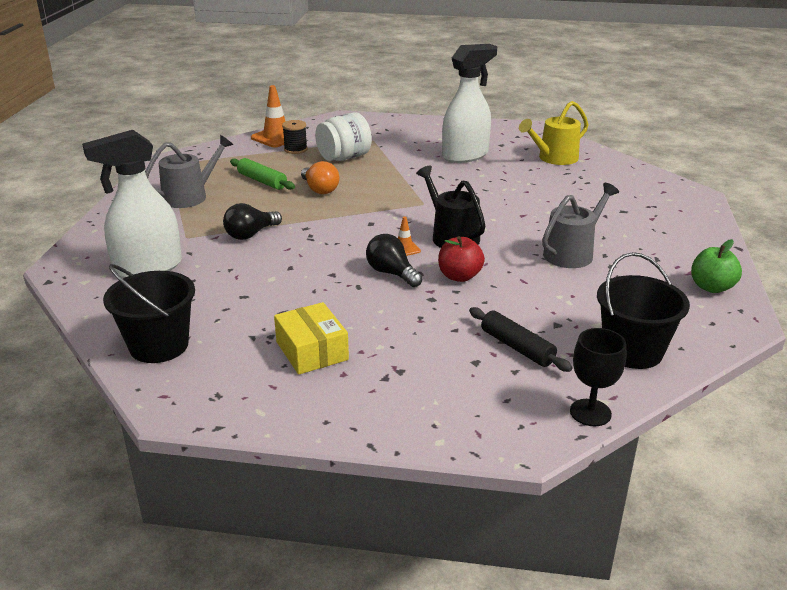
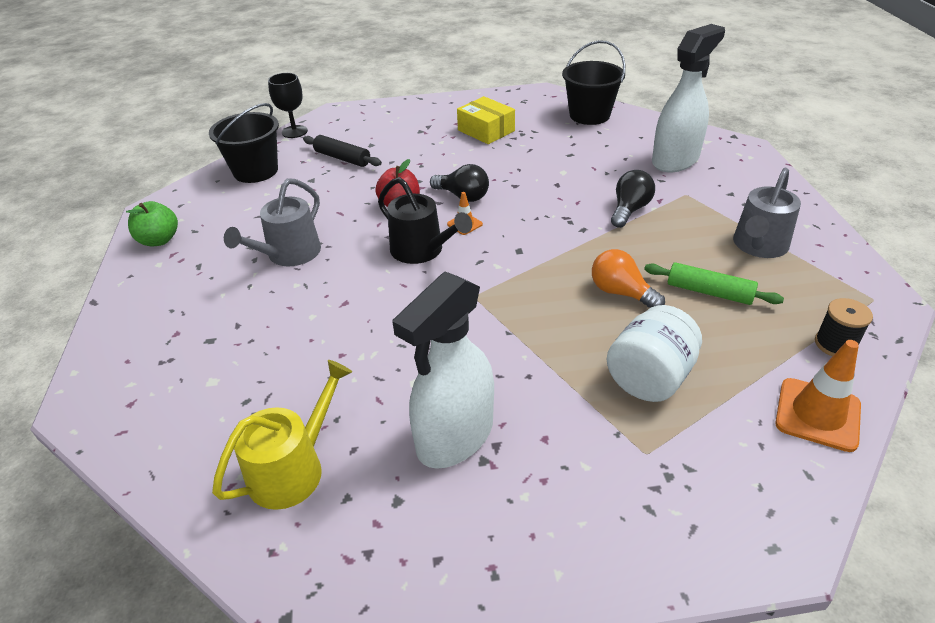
camera: 165 degrees right, 10 degrees up
black spool [282,120,308,154] -> black spool moved to [815,298,873,356]

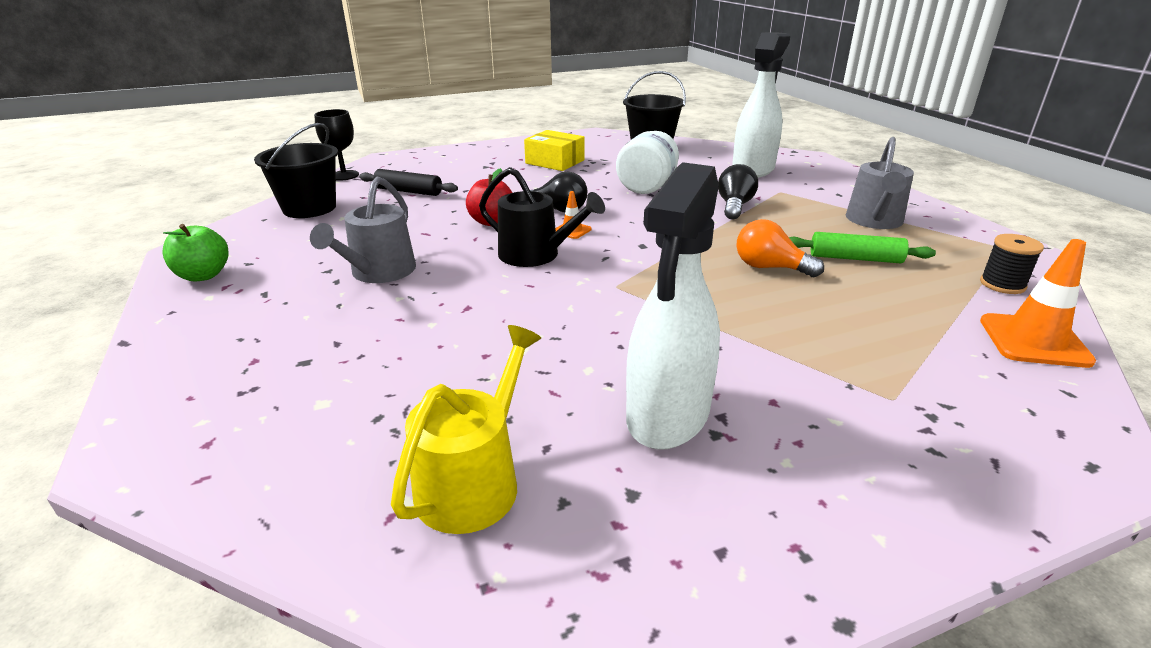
camera: 15 degrees left, 10 degrees down
white jar [607,305,702,402] -> white jar moved to [616,131,679,194]

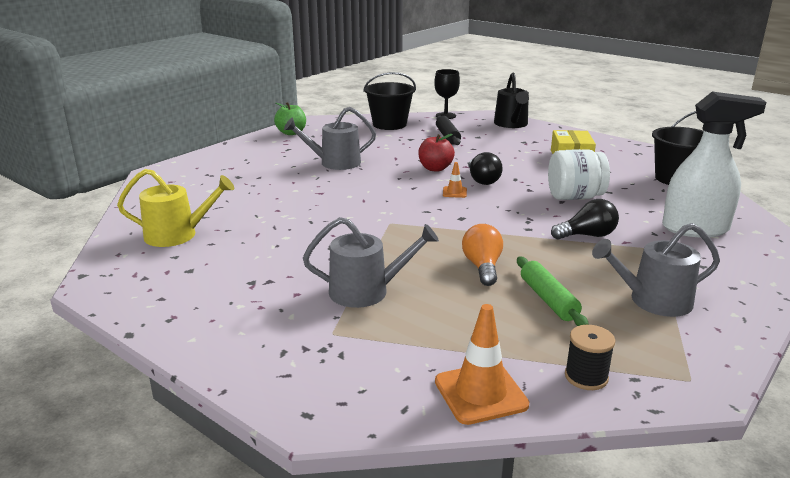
camera: 60 degrees right, 5 degrees down
black watering can [479,167,605,267] -> black watering can moved to [494,72,529,128]
white spray bottle [626,162,720,450] -> none
none -> grey watering can [303,217,439,308]

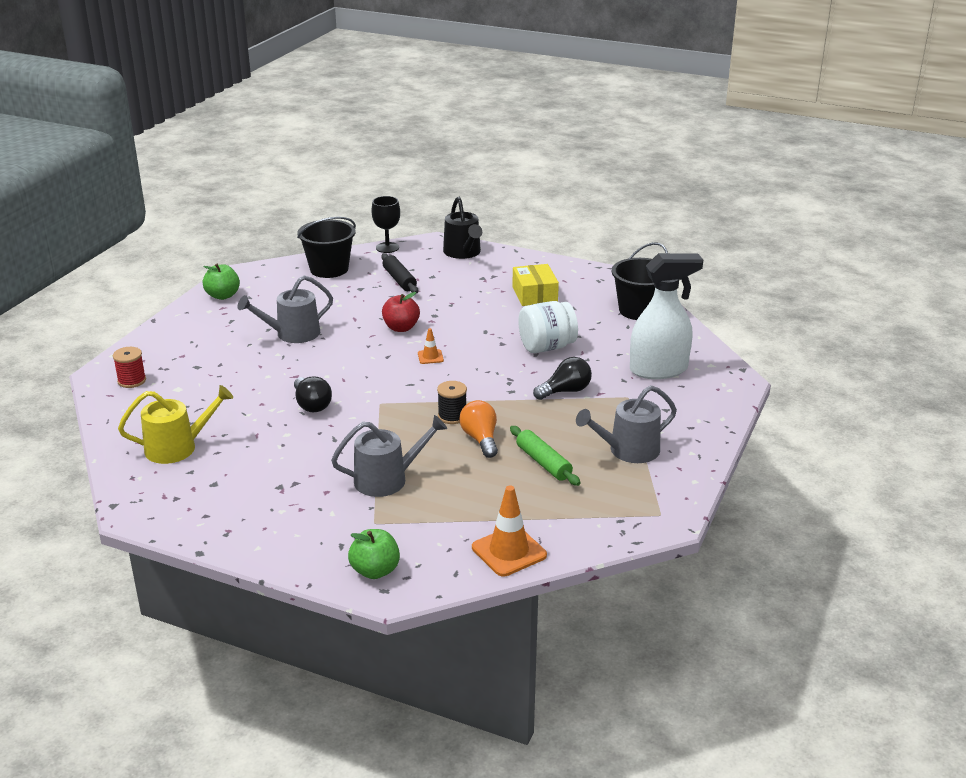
camera: 15 degrees left, 5 degrees up
black light bulb [468,152,503,185] -> black light bulb moved to [294,376,332,412]
black spool [565,325,615,390] -> black spool moved to [437,381,467,424]
none -> red spool [113,347,146,388]
none -> green apple [348,529,400,579]

